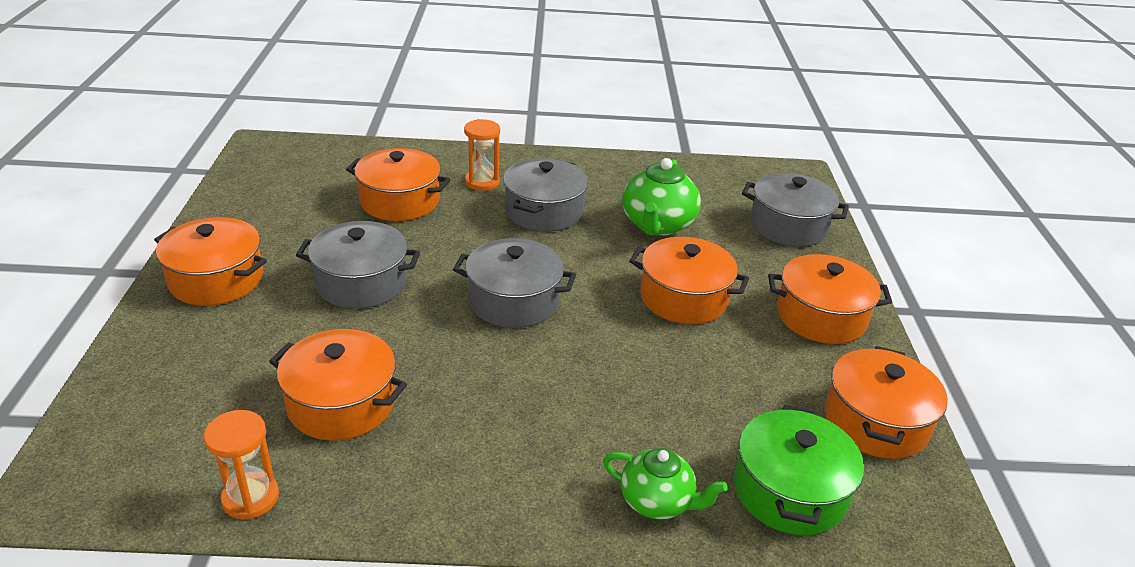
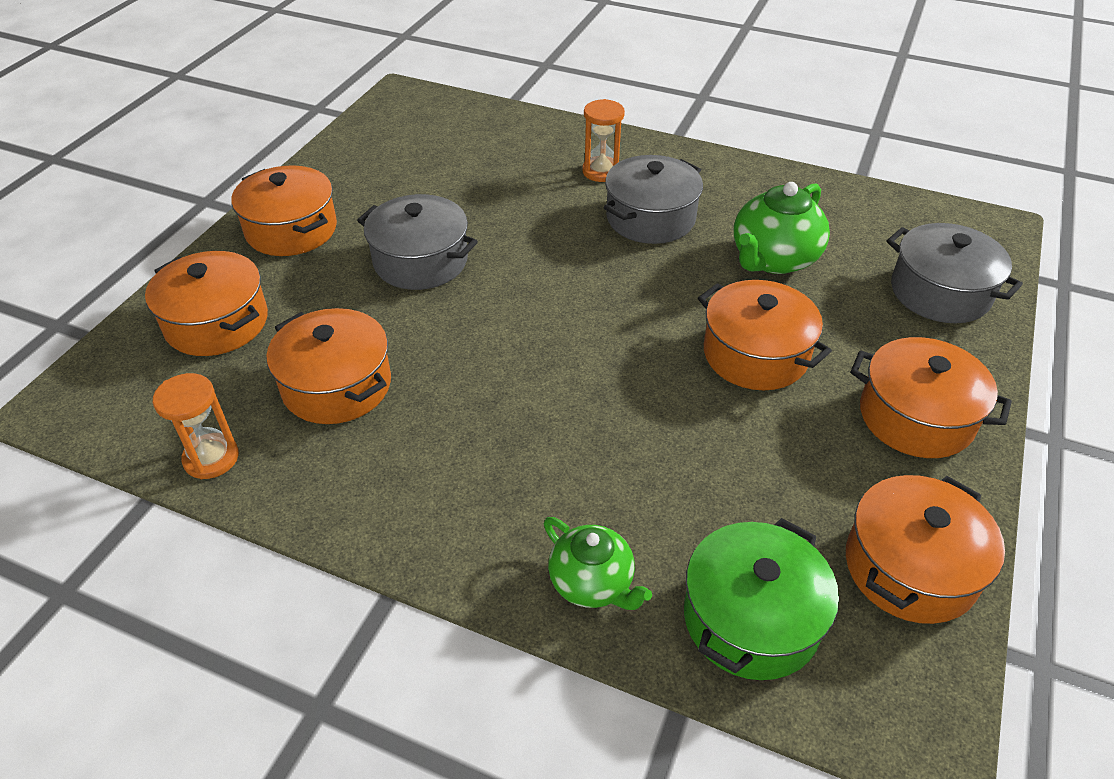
camera: 25 degrees right, 10 degrees up
orange pot [346,148,451,221] -> orange pot moved to [145,251,268,356]
grey pot [453,238,576,328] -> none

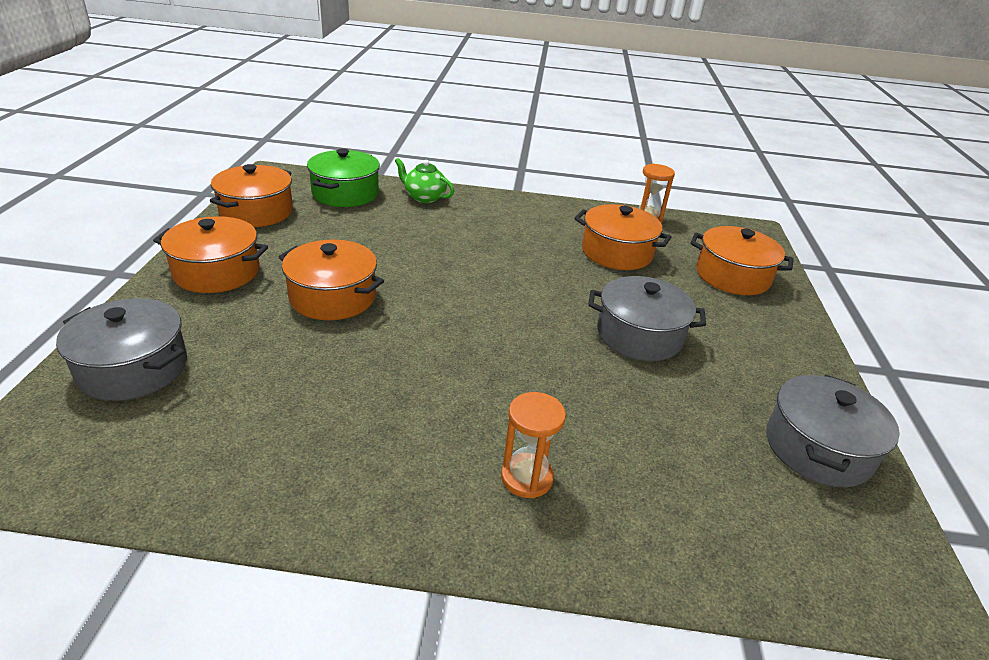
camera: 160 degrees right, 10 degrees down
orange pot [231,166,337,256] -> none
grey pot [603,155,703,244] -> grey pot moved to [766,375,900,487]
green teapot [734,182,830,274] -> none

